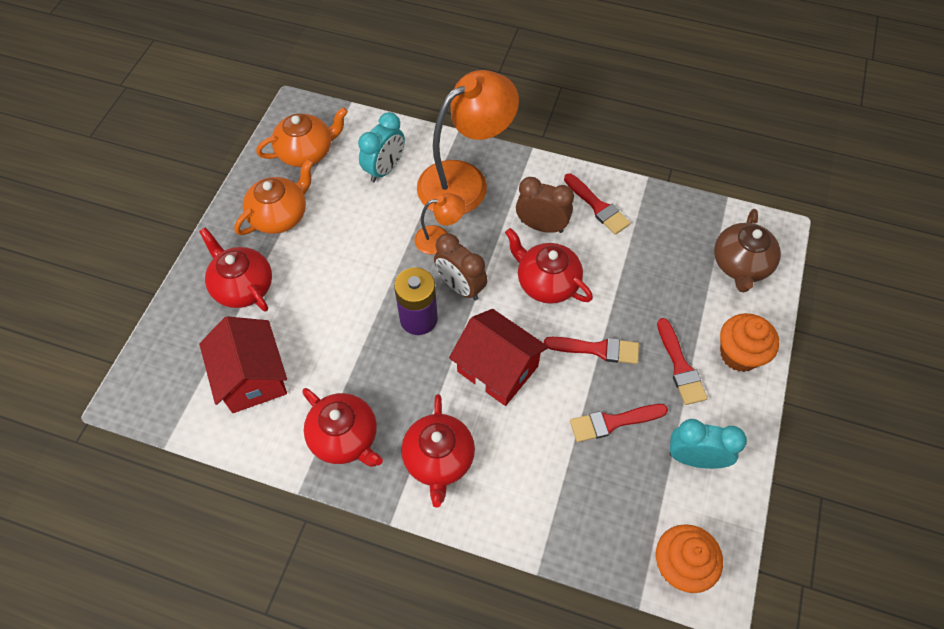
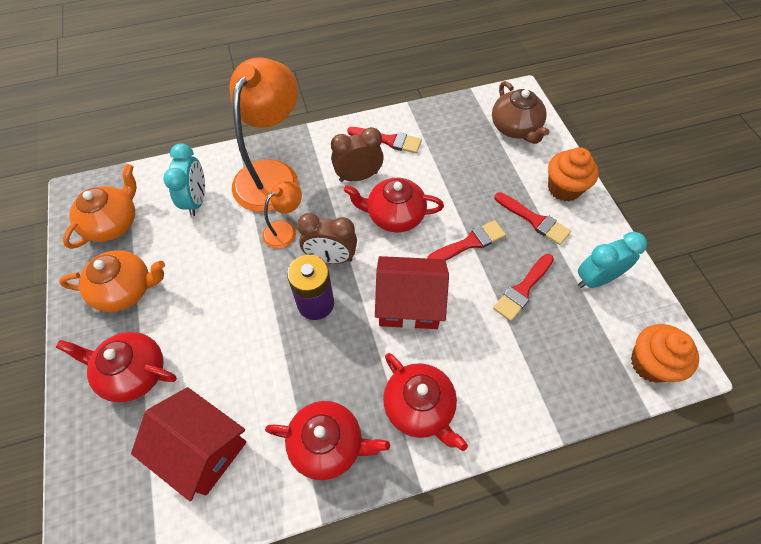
camera: 35 degrees left, 0 degrees up
orange teapot [234,159,313,235] -> orange teapot turned 75 degrees clockwise [59,250,165,312]

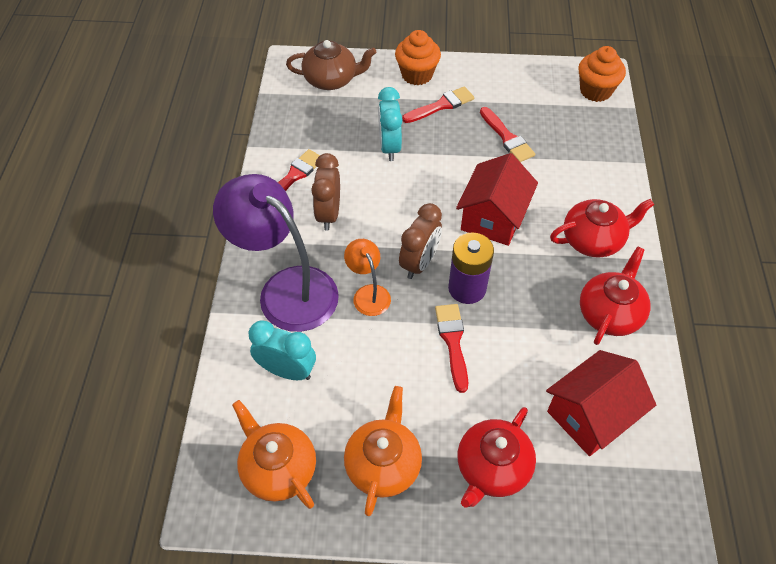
camera: 70 degrees left, 5 degrees down
orange lamp [230,57,298,212] -> purple lamp [213,174,339,332]
red teapot [344,178,444,232] -> none
red brush [427,220,506,261] -> red brush moved to [435,304,468,393]
turquoise clock [578,232,647,288] -> turquoise clock moved to [378,87,403,161]

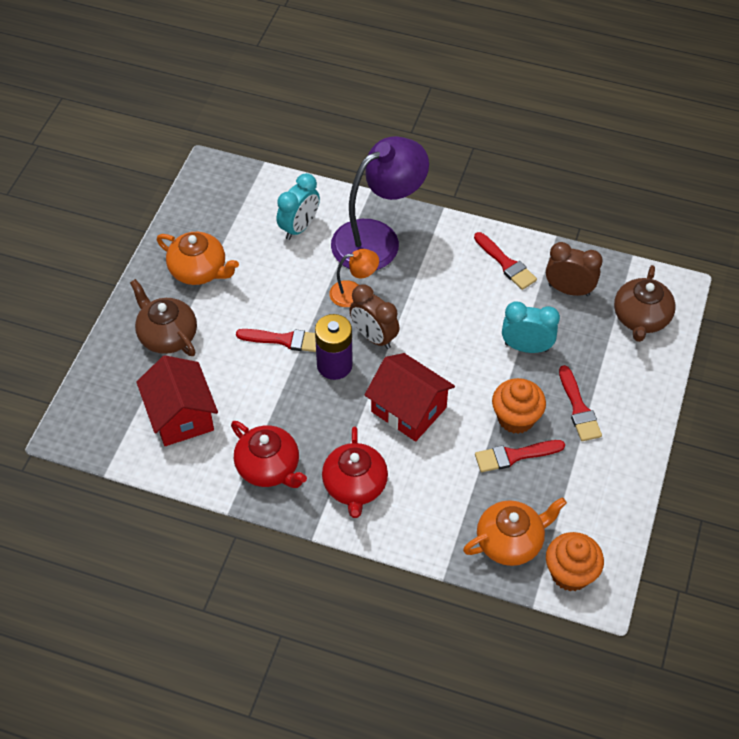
camera: 105 degrees right, 0 degrees up
orange teapot [232,400,316,509] -> orange teapot moved to [463,497,567,566]
brown clock [311,153,340,230] -> brown clock moved to [546,242,603,296]
orange cupcake [395,30,441,85] -> orange cupcake moved to [492,378,546,434]
red teapot [457,407,536,508] -> brown teapot [130,279,197,356]

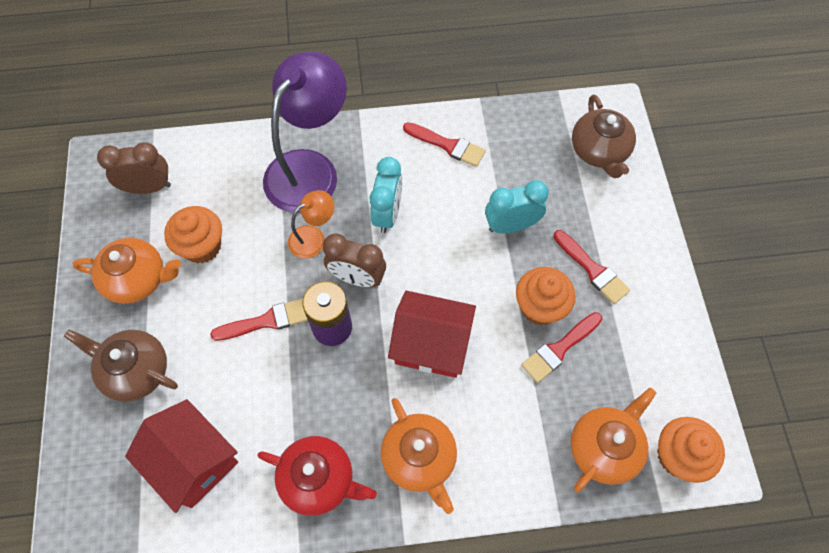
camera: 25 degrees left, 10 degrees up
turquoise clock [277,173,320,240] -> turquoise clock moved to [370,157,402,233]
red teapot [322,427,388,518] -> orange teapot [381,398,457,514]
brown clock [546,242,603,296] -> brown clock moved to [97,142,171,194]
none -> orange cupcake [164,206,222,263]

